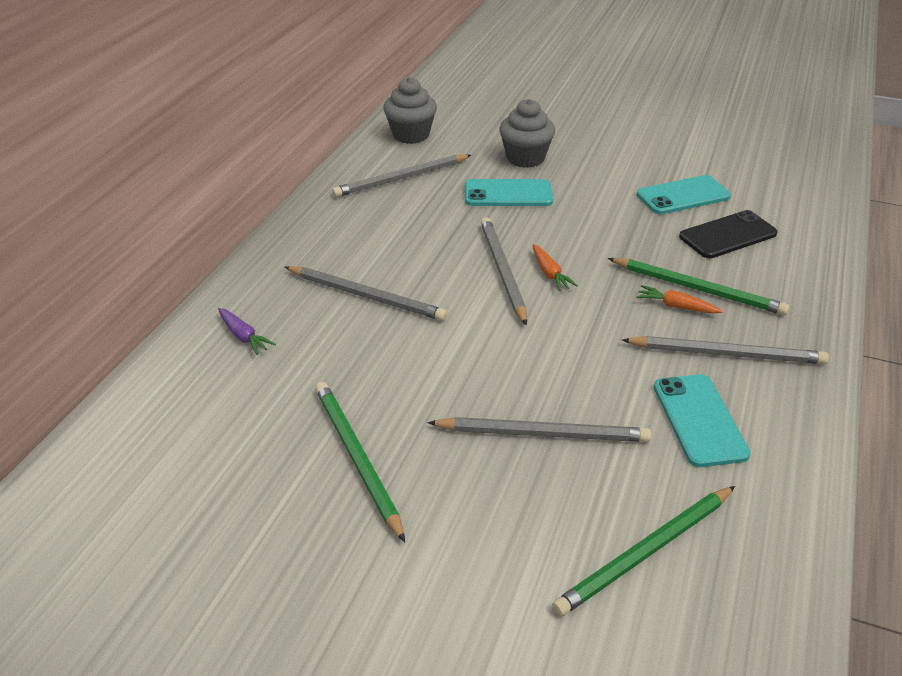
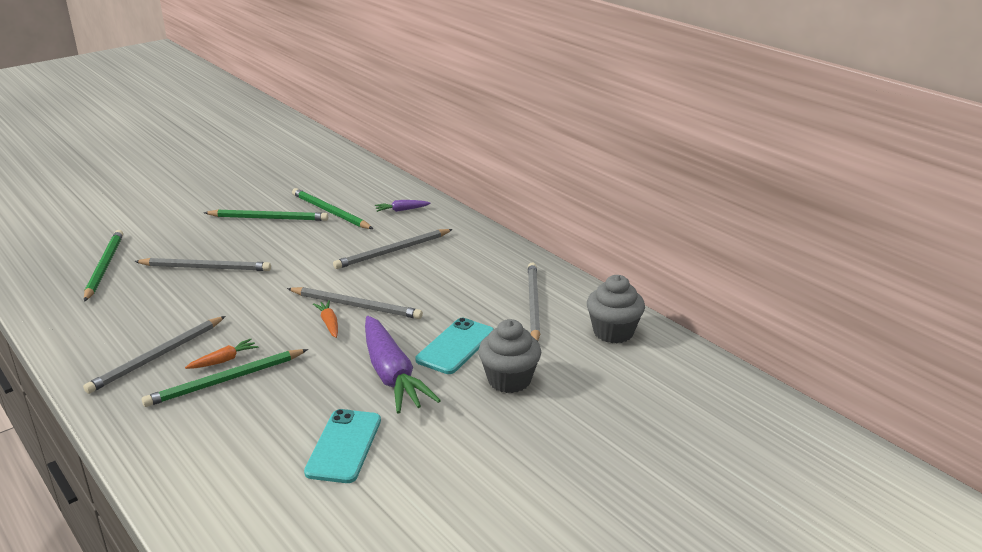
camera: 120 degrees right, 10 degrees down
grey pencil [427,417,651,442] -> grey pencil turned 120 degrees counterclockwise [134,258,271,271]
orange carrot [533,244,578,291] -> orange carrot turned 60 degrees clockwise [313,300,338,338]
turquoise phone [654,374,751,467] -> none
black phone [679,210,778,258] -> none
none -> green pencil [292,188,373,229]
none -> purple carrot [365,316,441,414]

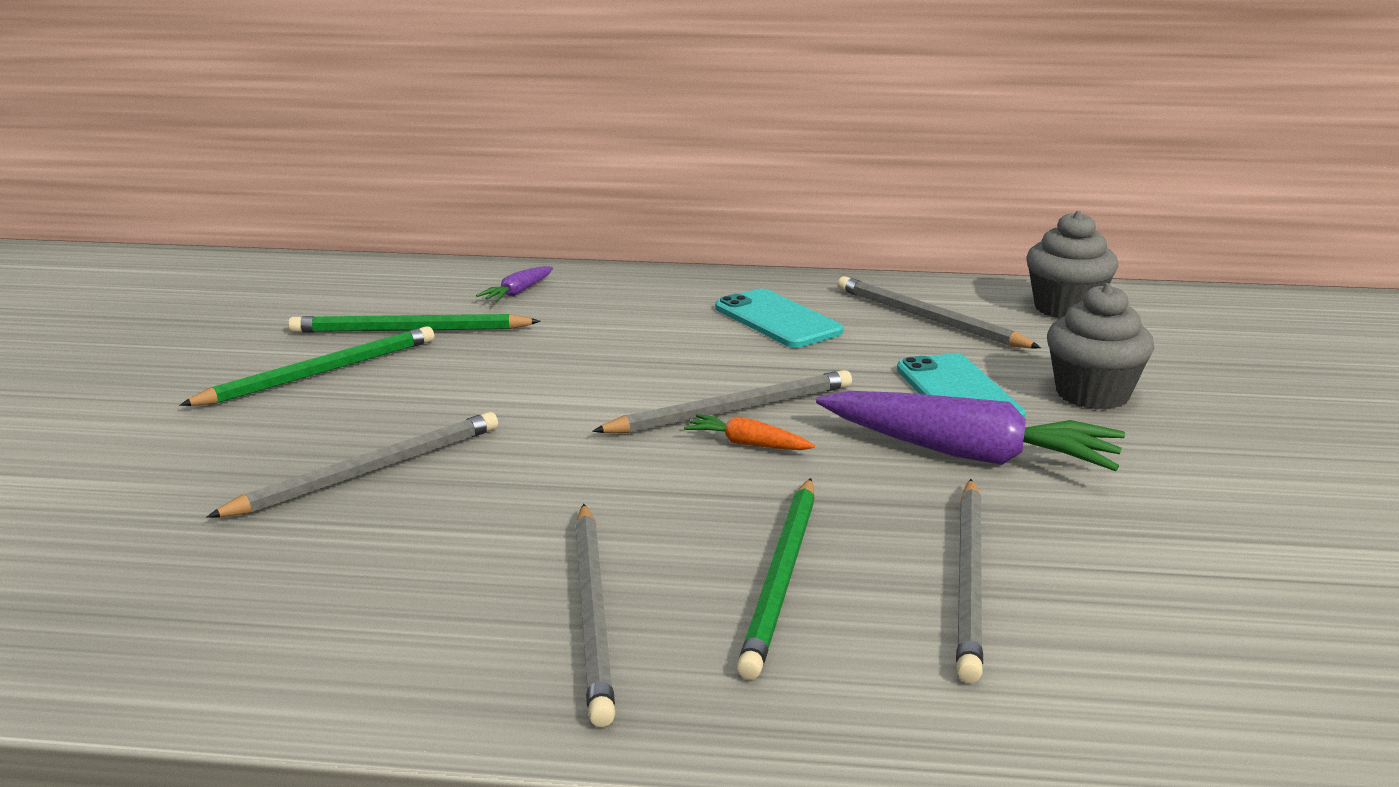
camera: 45 degrees left, 5 degrees down
green pencil [84,230,123,302] -> none
orange carrot [185,338,258,369] -> none
turquoise phone [304,409,381,483] -> turquoise phone moved to [715,289,843,348]
grey pencil [333,229,453,269] -> grey pencil moved to [956,479,983,683]

